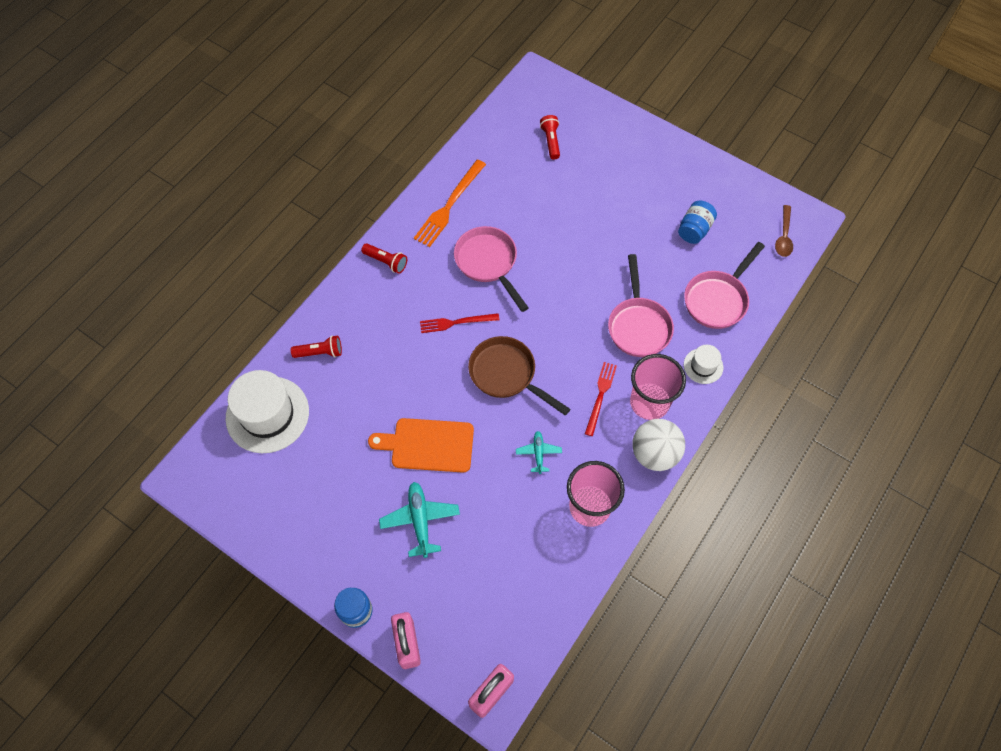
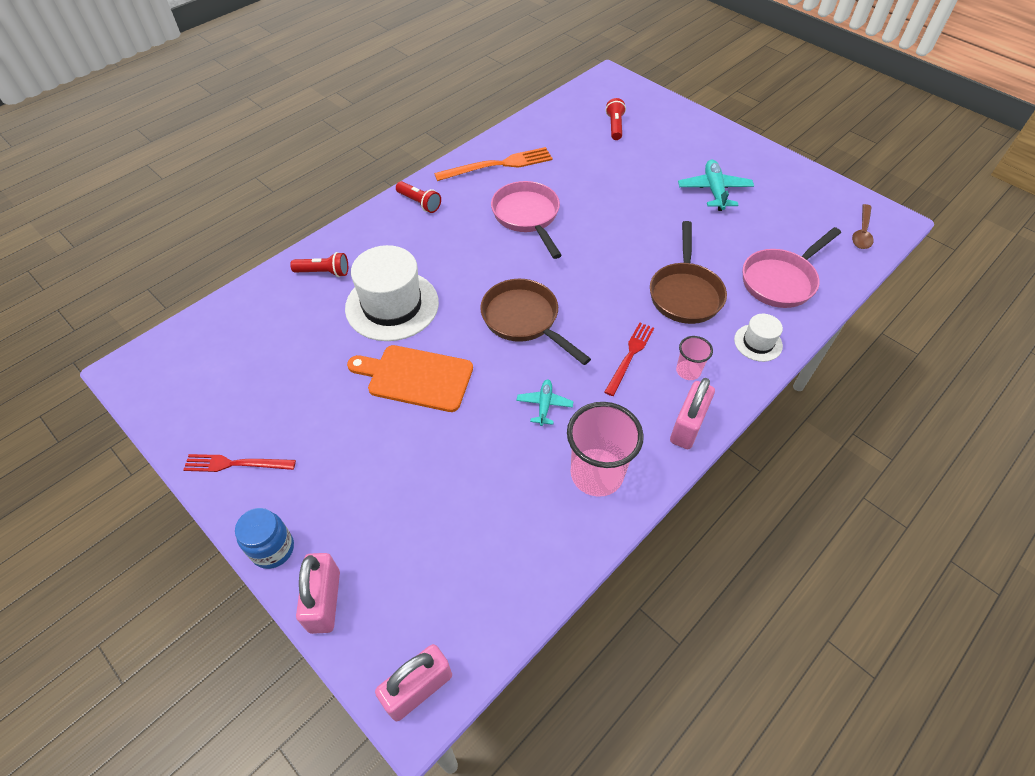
camera: 10 degrees right, 10 degrees down
white hat [225,370,309,453] -> white hat moved to [345,245,439,341]
turquoise plane [379,482,460,558] -> turquoise plane moved to [678,160,754,211]
orange fork [414,159,486,247] -> orange fork turned 150 degrees counterclockwise [434,147,553,181]
red fork [420,313,499,333] -> red fork moved to [183,454,296,472]
pink pan [608,254,674,357] -> brown pan [650,221,727,324]
pink cup [630,354,686,420] -> pink cup [676,336,713,380], size x0.51
white ball [632,419,685,471] -> pink padlock [670,378,715,449]
blue jar [678,201,717,244] -> none

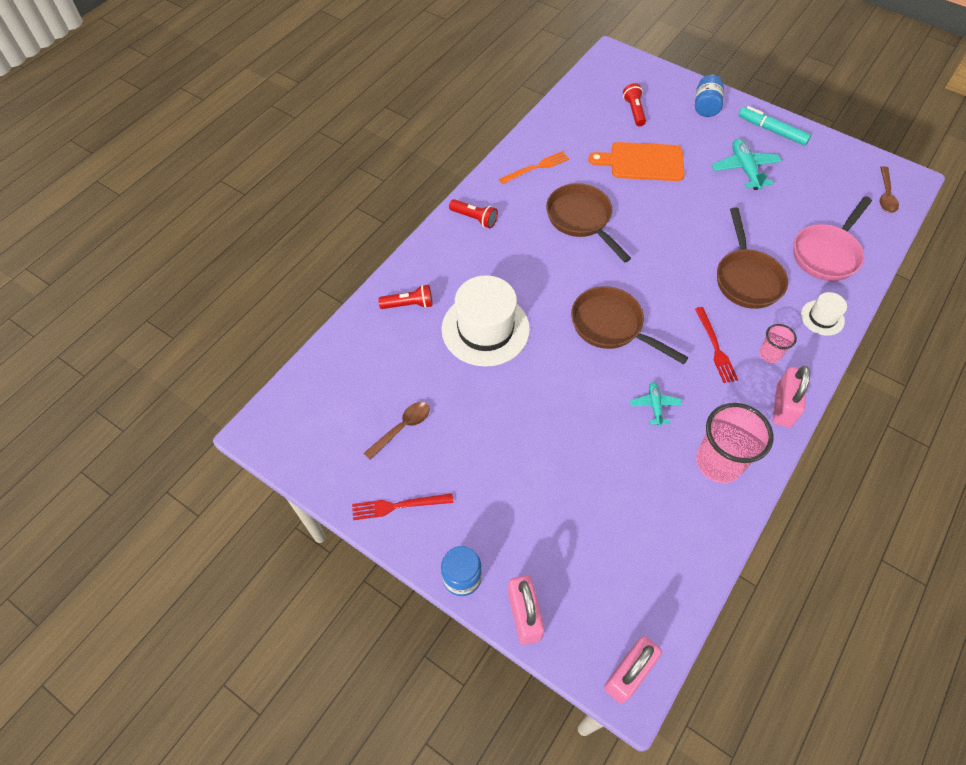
camera: 10 degrees left, 5 degrees up
orange cutting board [347,345,473,412] -> orange cutting board moved to [588,142,685,181]
orange fork [434,147,553,181] -> orange fork [499,151,569,184], size x0.66
pink pan [491,181,562,259] -> brown pan [546,183,631,262]
red fork [604,323,654,396] -> red fork turned 150 degrees clockwise [695,307,738,383]
none -> brown spoon [364,402,430,460]
none -> blue jar [695,75,724,117]
none -> turquoise marker [739,106,811,146]

